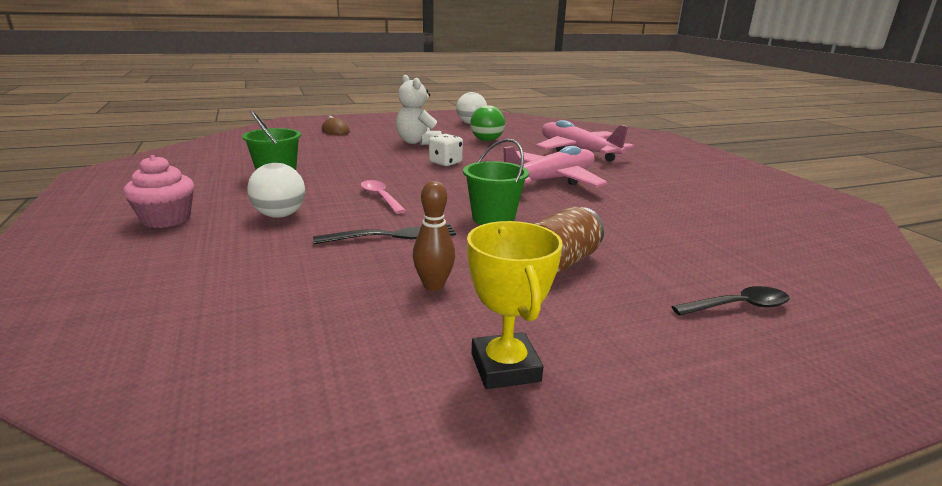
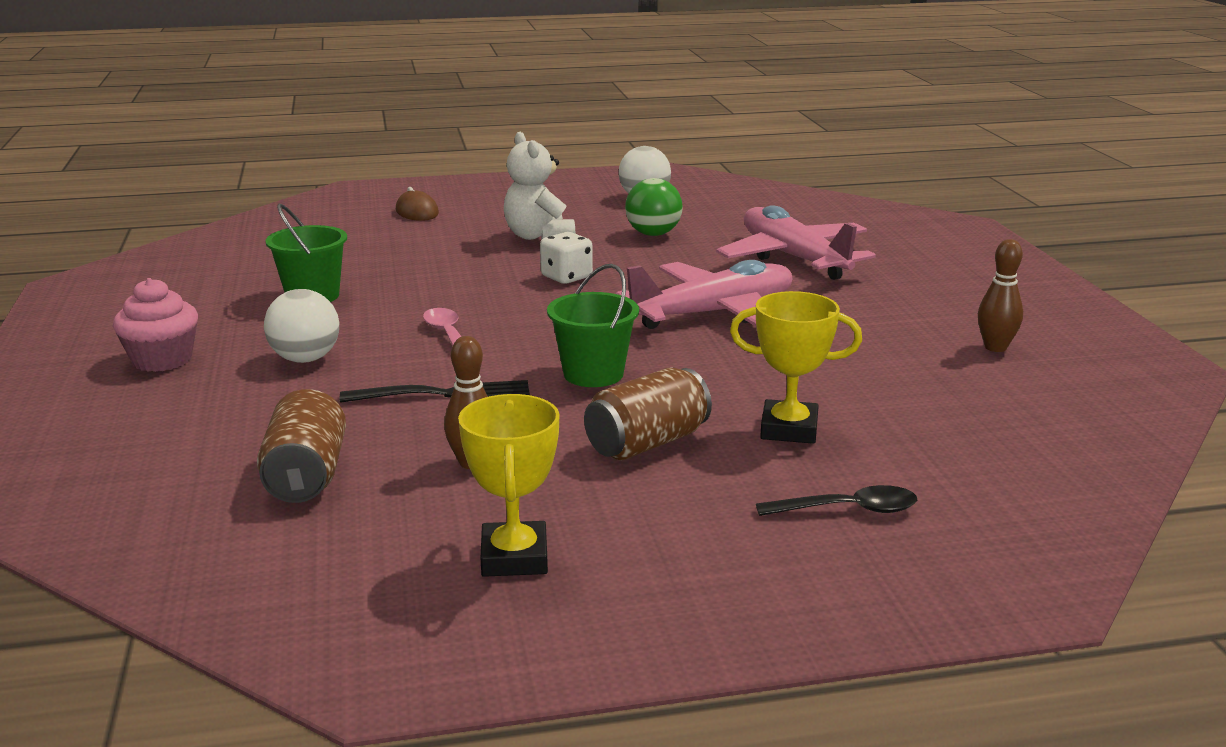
camera: 10 degrees right, 0 degrees up
none -> brown can [257,389,346,503]
none -> yellow trophy [730,291,862,444]
none -> brown bowling pin [978,239,1023,352]

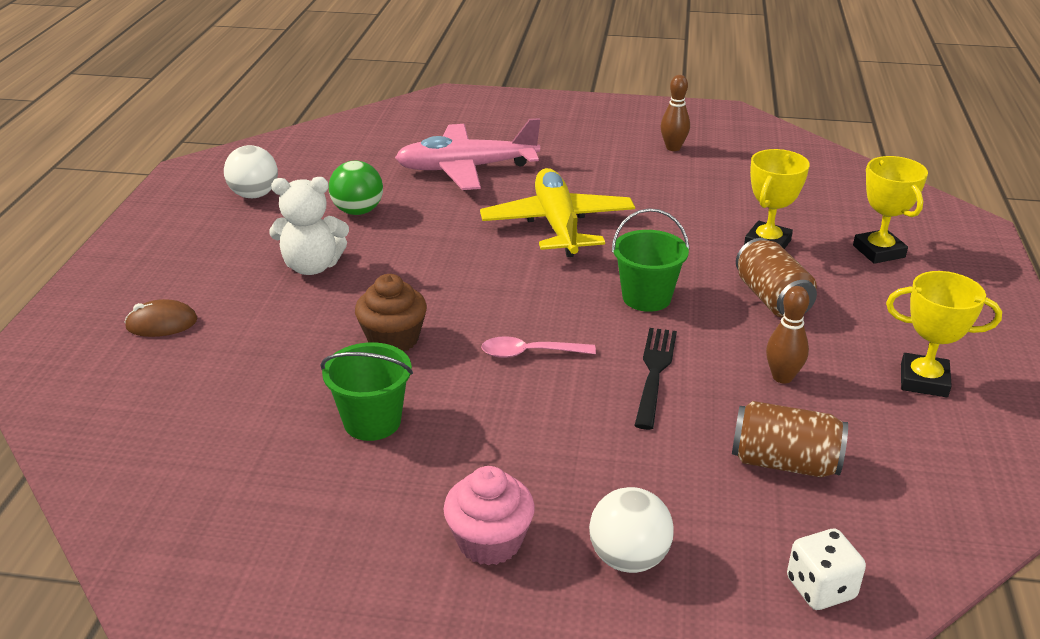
camera: 70 degrees left, 10 degrees up
white ball [264,289,339,363] -> white ball moved to [589,487,674,573]
white dice [540,232,593,284] -> white dice moved to [787,529,866,610]
pink plane [616,260,792,329] -> yellow plane [480,168,635,257]
black spoon [756,485,917,516] -> yellow trophy [853,156,928,264]
none -> brown cupcake [355,274,427,352]

